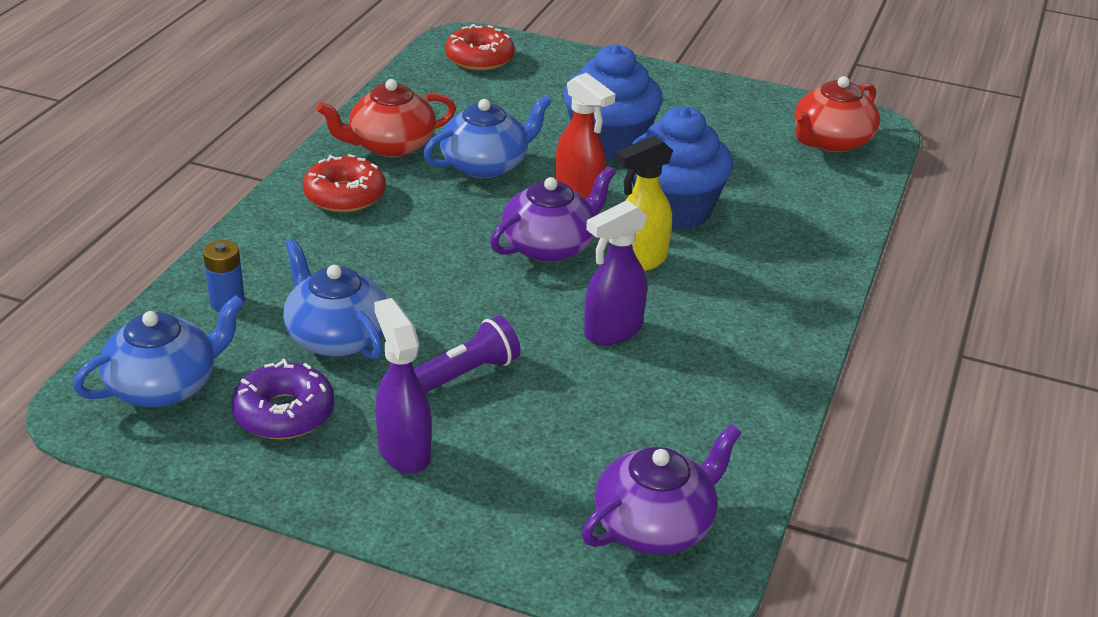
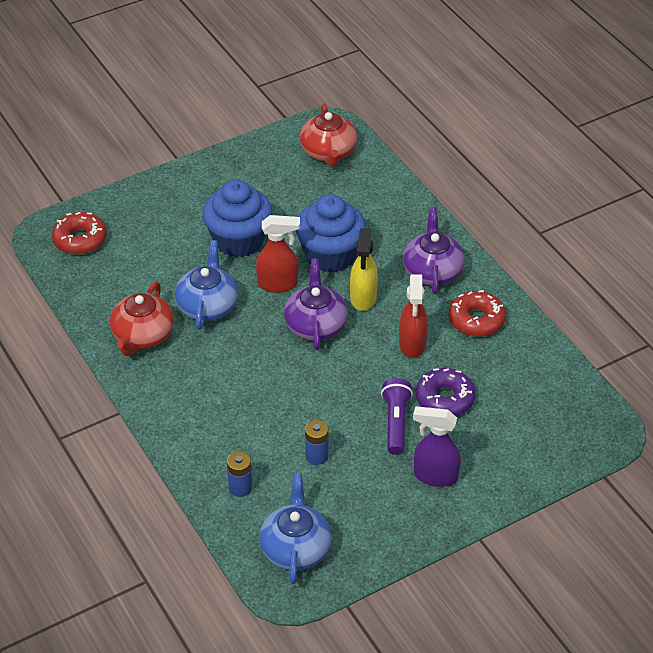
camera: 50 degrees left, 10 degrees up
purple donut [231,359,334,439] -> purple donut moved to [416,368,475,416]
blue teapot [283,238,387,360] -> blue battery [305,420,328,465]
red donut [303,154,385,212] -> red donut moved to [449,290,506,337]
purple teapot [581,424,741,555] -> purple teapot moved to [403,207,465,294]
purple spray bottle [584,200,648,345] -> red spray bottle [399,274,428,358]

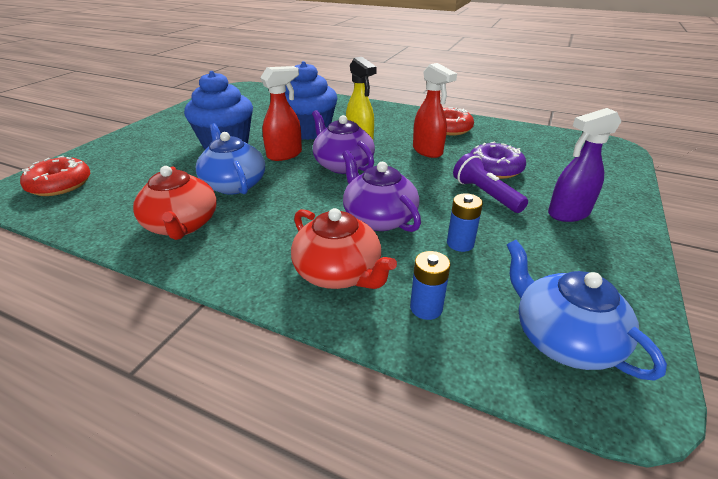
camera: 35 degrees left, 10 degrees down
red teapot [300,104,357,167] -> red teapot moved to [291,208,397,289]
purple teapot [403,207,465,294] -> purple teapot moved to [342,150,421,232]

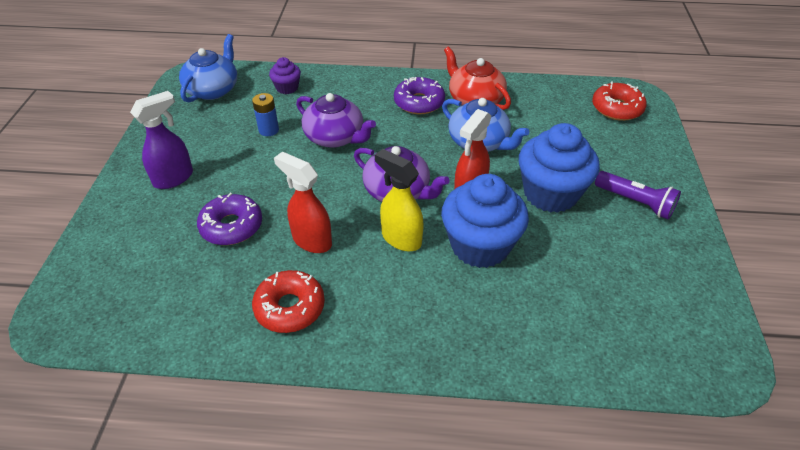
camera: 160 degrees right, 10 degrees up
red teapot [291,208,397,289] -> none
blue battery [410,251,451,320] -> purple cupcake [269,57,301,94]
purple flashlight [453,153,528,213] -> purple flashlight moved to [595,171,681,219]
blue teapot [507,240,667,381] -> blue teapot turned 105 degrees counterclockwise [179,34,237,102]
none -> purple donut [394,77,445,114]

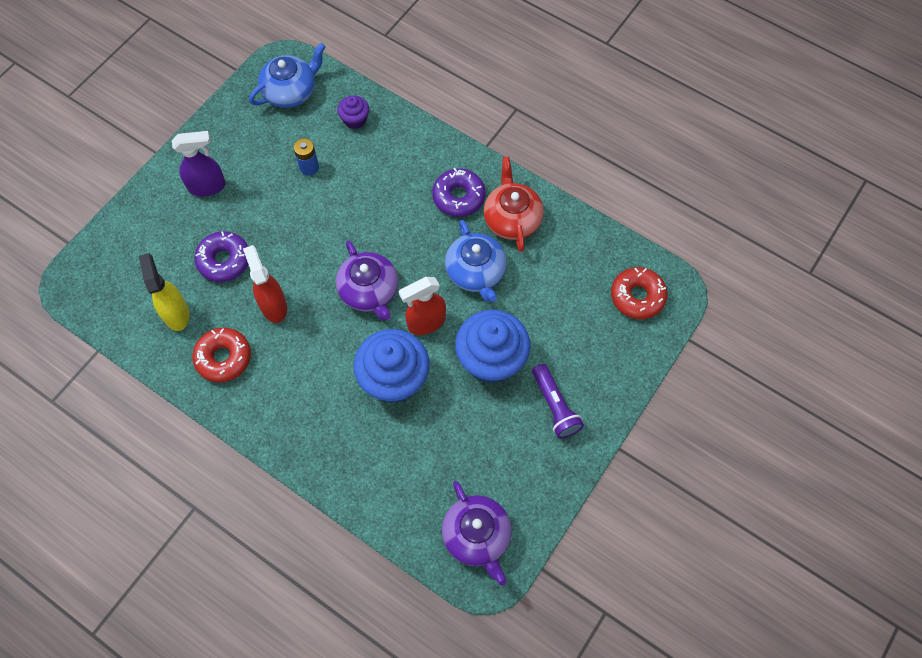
camera: 30 degrees right, 20 degrees up
purple teapot [296,93,376,148] -> purple teapot moved to [442,481,512,586]
yellow spray bottle [375,149,424,251] -> yellow spray bottle moved to [139,253,190,331]

